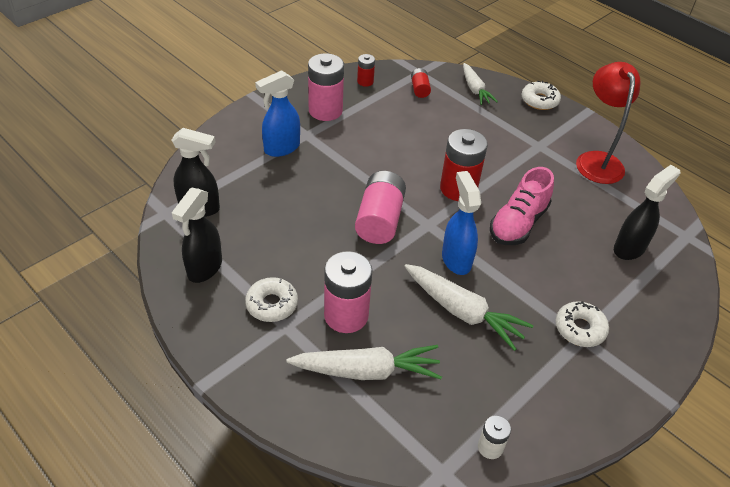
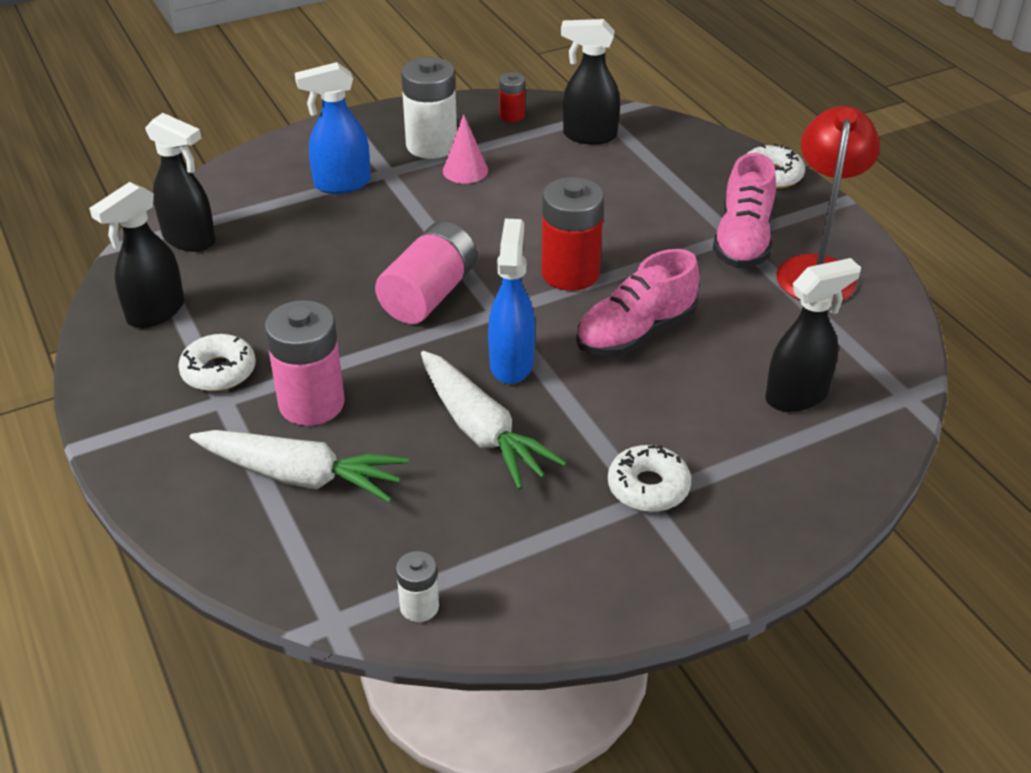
camera: 20 degrees right, 5 degrees down
pink battery [308,53,344,121] -> white battery [401,57,457,159]
red battery [411,68,431,98] -> black spray bottle [561,19,620,145]
white carrot [463,63,498,105] -> none
none -> pink cone [443,114,488,184]
none -> pink shoe [713,153,776,268]

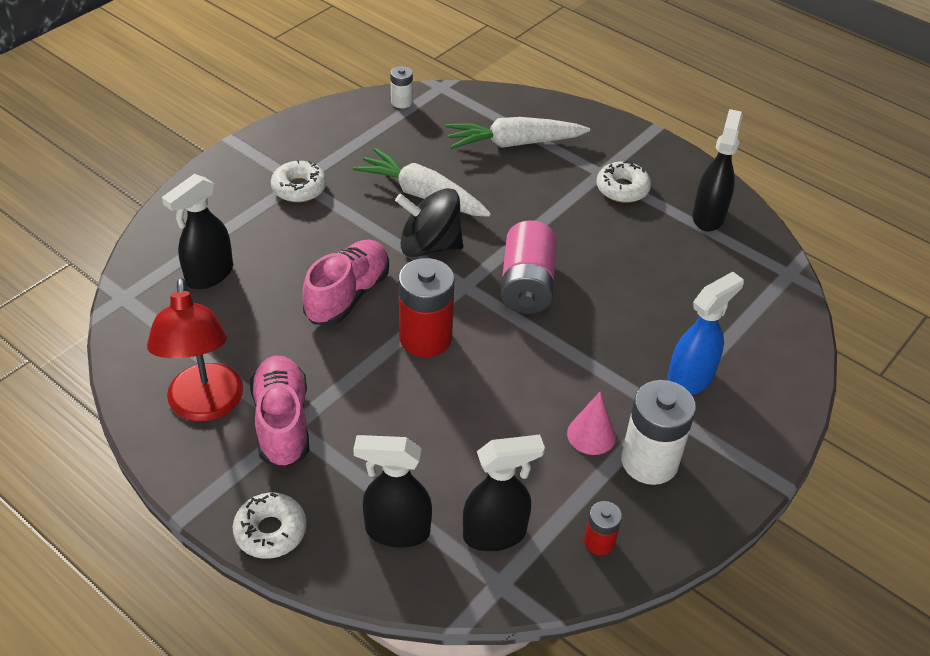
camera: 155 degrees right, 5 degrees up
black spray bottle [145,113,216,252] -> black spray bottle moved to [353,435,432,548]
pink battery [265,300,344,426] -> none
blue spray bottle [488,219,535,384] -> black spinning top [395,188,463,257]

